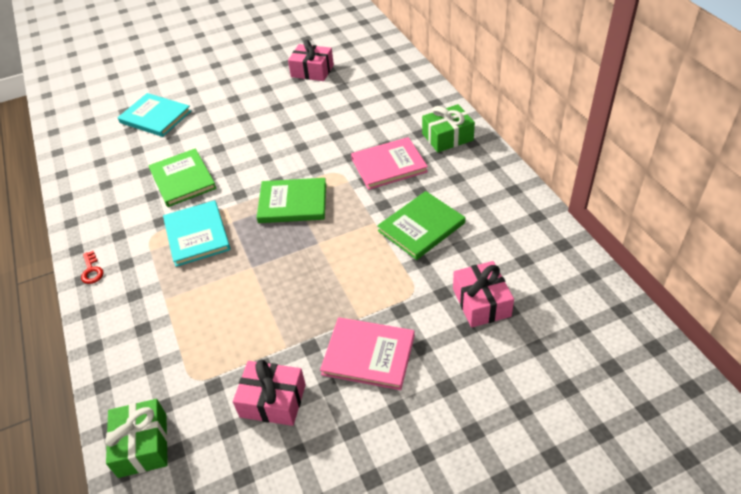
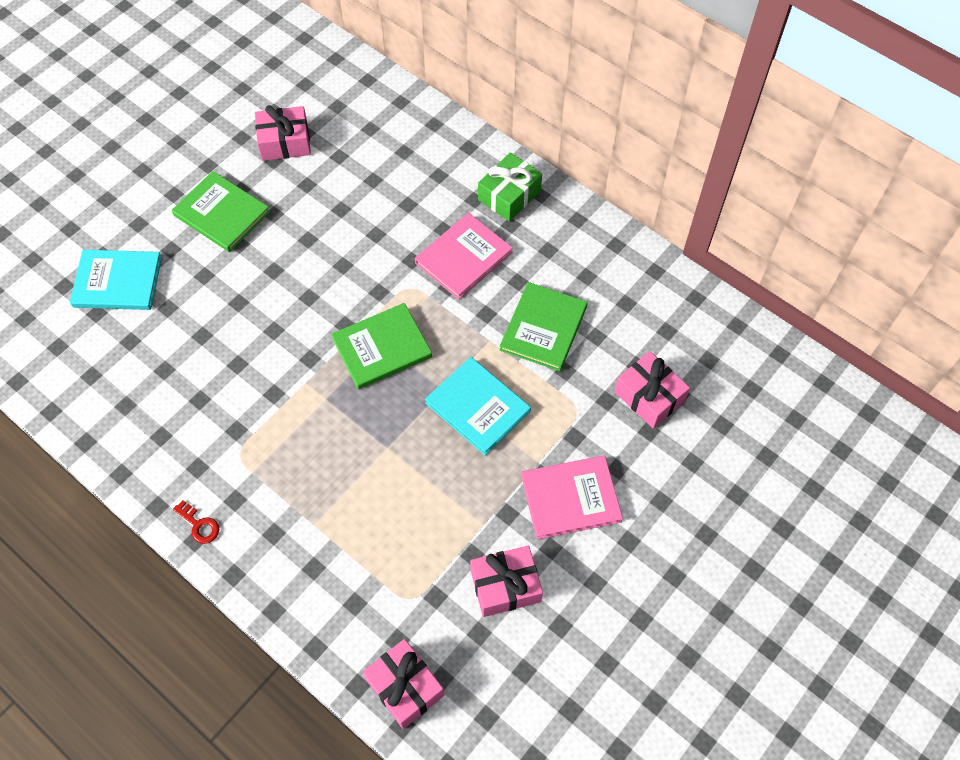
camera: 30 degrees left, 15 degrees up
green gift [105,399,168,478] -> pink gift [363,639,444,729]
green book [149,148,217,207] -> green book moved to [172,171,270,252]
turquoise book [163,200,231,267] -> turquoise book moved to [425,357,531,456]

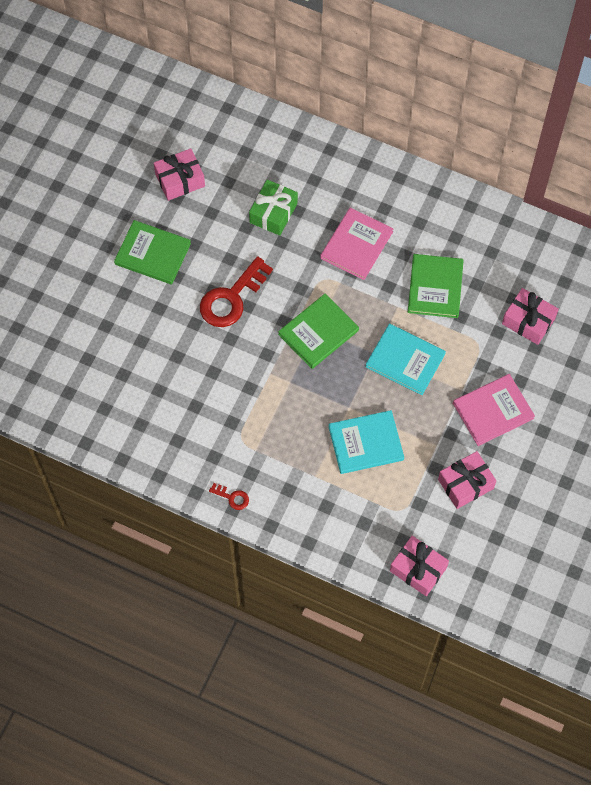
camera: 15 degrees left, 5 degrees up
turquoise book [70,250,162,310] -> turquoise book moved to [328,410,404,474]
green gift [478,153,542,222] -> green gift moved to [249,180,298,236]
none -> red key [200,256,273,327]

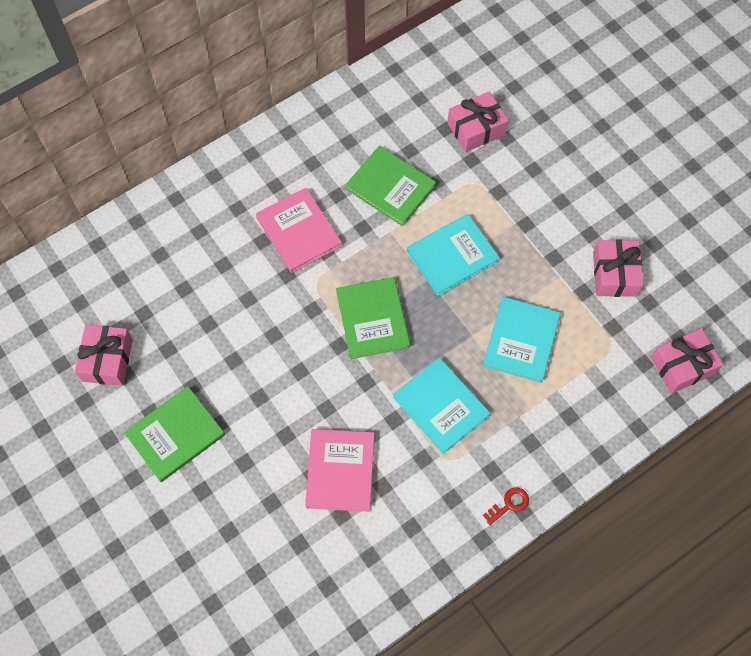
camera: 60 degrees left, 0 degrees up
red key [200,256,273,327] -> none
green gift [249,180,298,236] -> none
pink book [453,374,535,446] -> pink book moved to [305,429,374,512]
none -> turquoise book [393,358,490,454]

